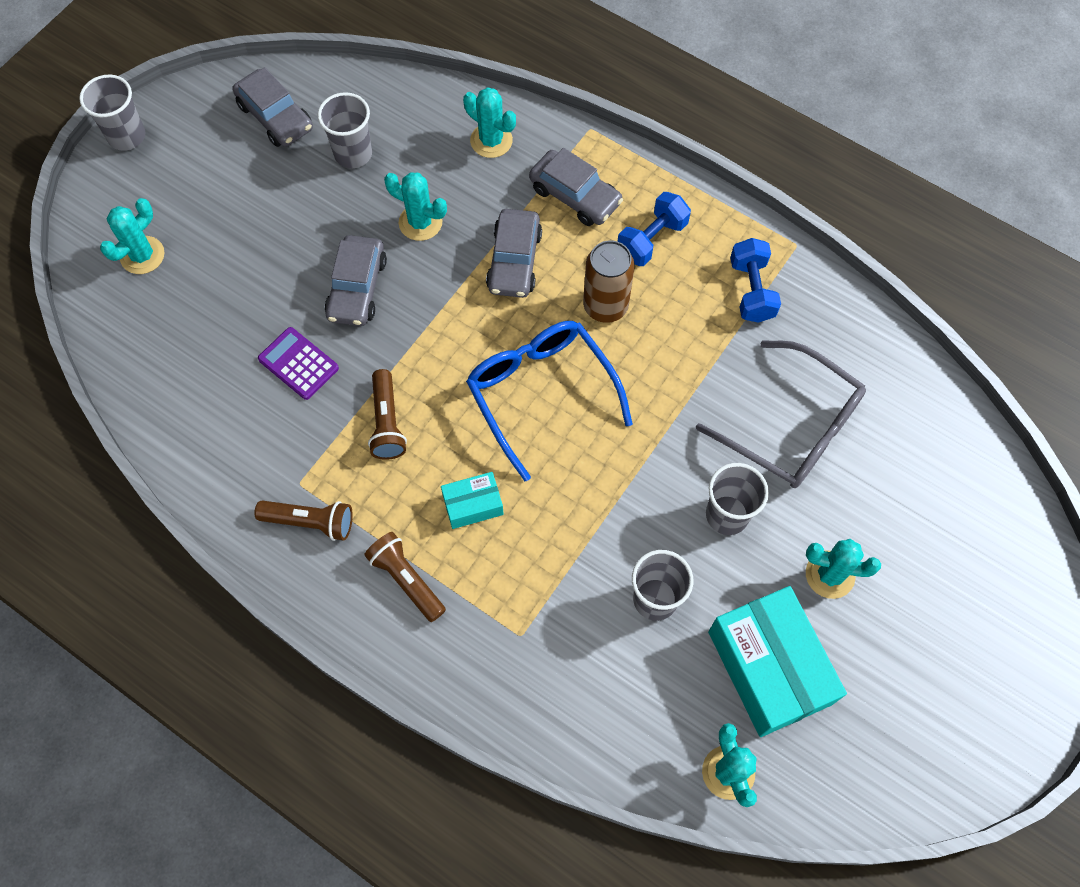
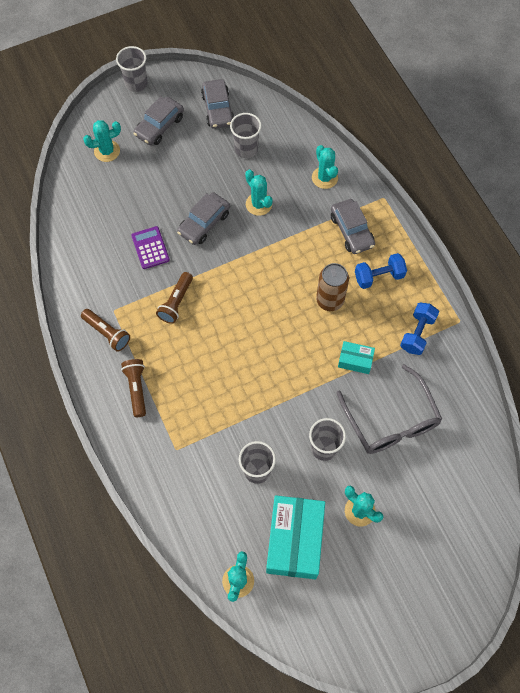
camera: 30 degrees right, 0 degrees up
turquoise box [441,472,504,529] -> turquoise box moved to [338,341,375,374]
blue glasses [466,321,633,481] -> none
grey car [486,209,542,298] -> grey car moved to [133,96,184,145]

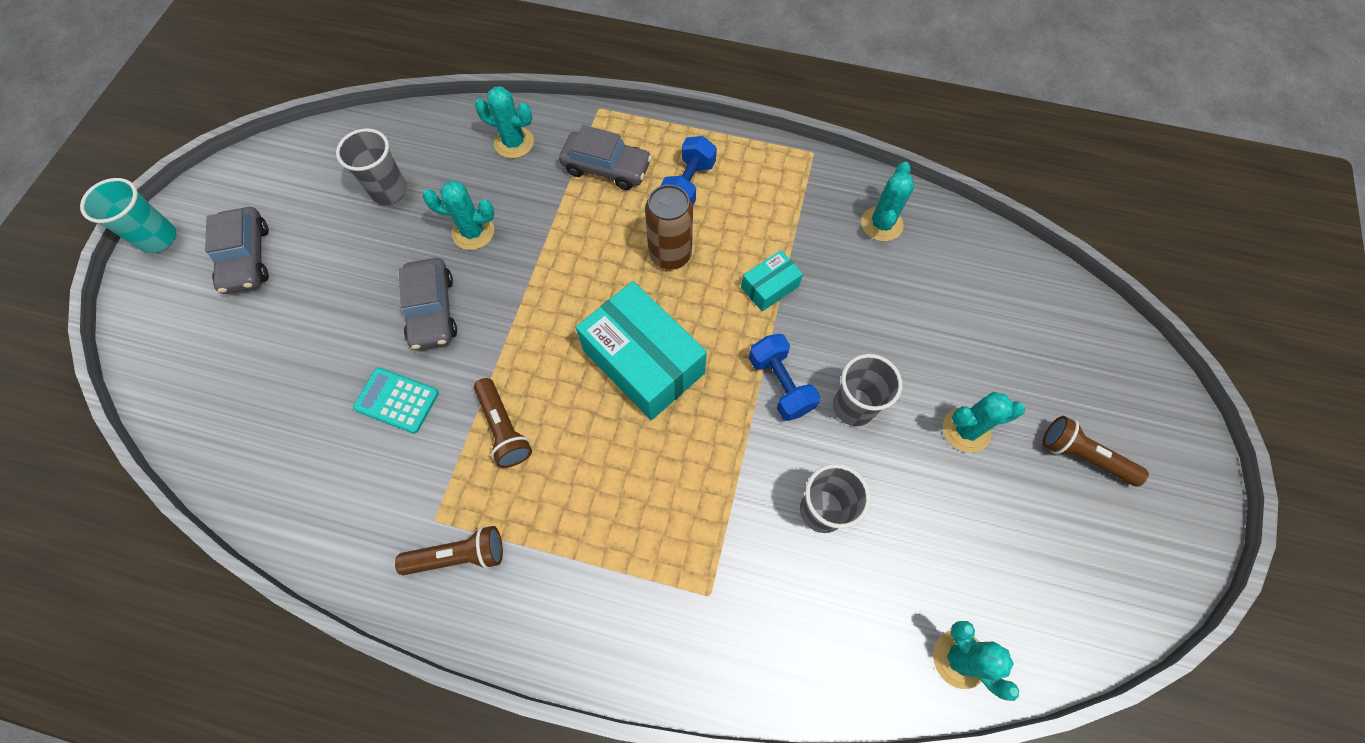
camera: 50 degrees left, 0 degrees up
turquoise cactus [83,120,121,162] -> turquoise cactus moved to [861,162,914,242]
grey cup [116,46,147,92] -> turquoise cup [80,178,176,253]
brown flashlight [121,359,146,417] -> brown flashlight moved to [1043,416,1149,487]
purple calculator [131,226,170,269] -> turquoise calculator [353,368,439,434]
grey car [201,79,234,129] -> none
turquoise box [266,495,325,579] -> turquoise box moved to [576,281,707,420]
grey glasses [336,364,442,454] -> none
blue dumbbell [400,303,439,355] -> blue dumbbell moved to [749,334,820,421]

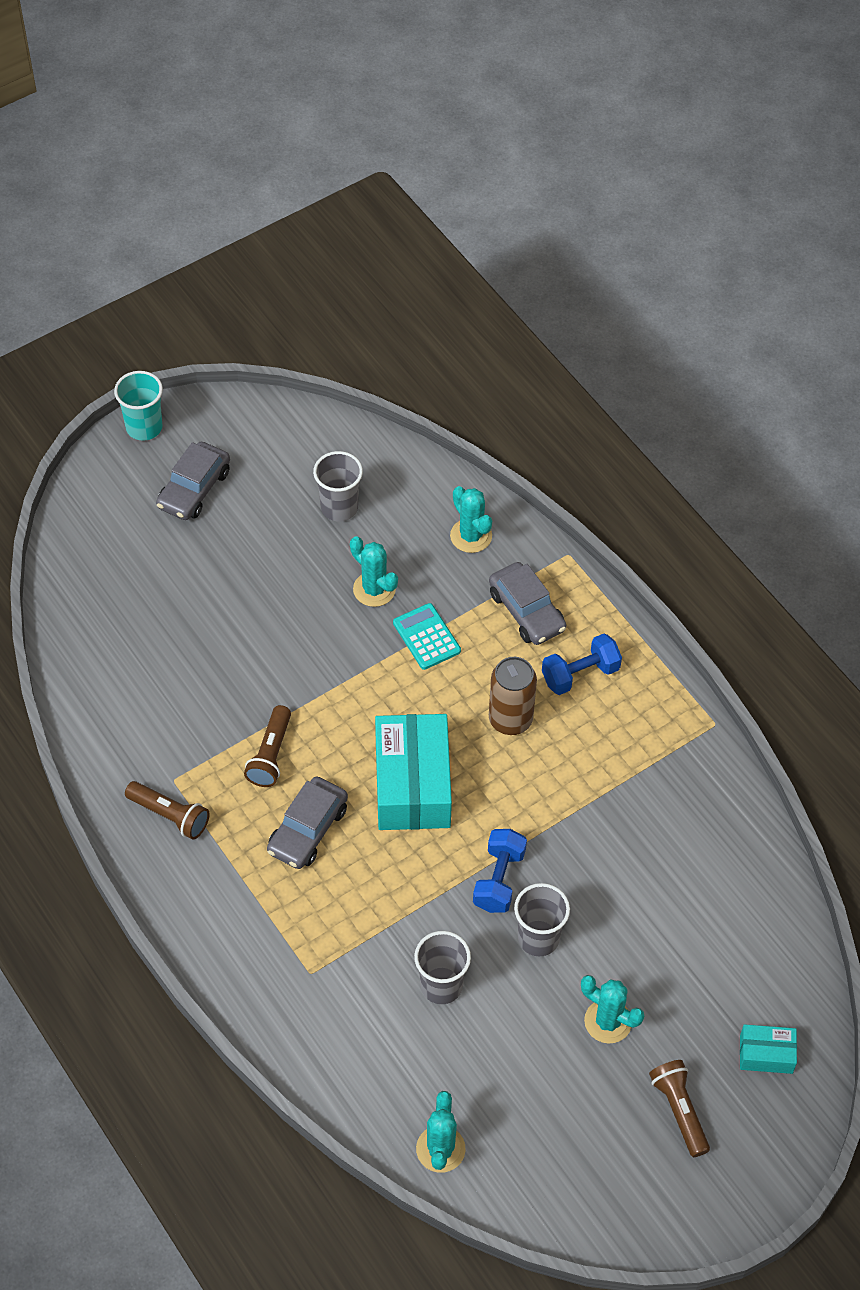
camera: 40 degrees right, 10 degrees down
turquoise calculator [353,368,439,434] -> turquoise calculator moved to [393,603,461,670]
grey car [399,258,457,350] -> grey car moved to [267,776,348,869]
turquoise box [741,250,803,312] -> turquoise box moved to [740,1024,797,1074]
turquoise cactus [861,162,914,242] -> none

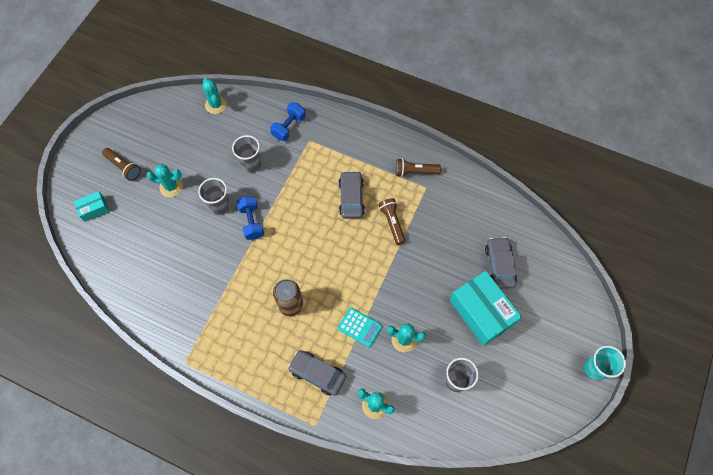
camera: 150 degrees right, 10 degrees up
grey car [156,442,230,520] -> grey car moved to [485,237,517,289]
turquoise box [375,714,452,830] -> turquoise box moved to [450,271,522,346]
blue dumbbell [542,634,622,695] -> blue dumbbell moved to [270,102,306,141]

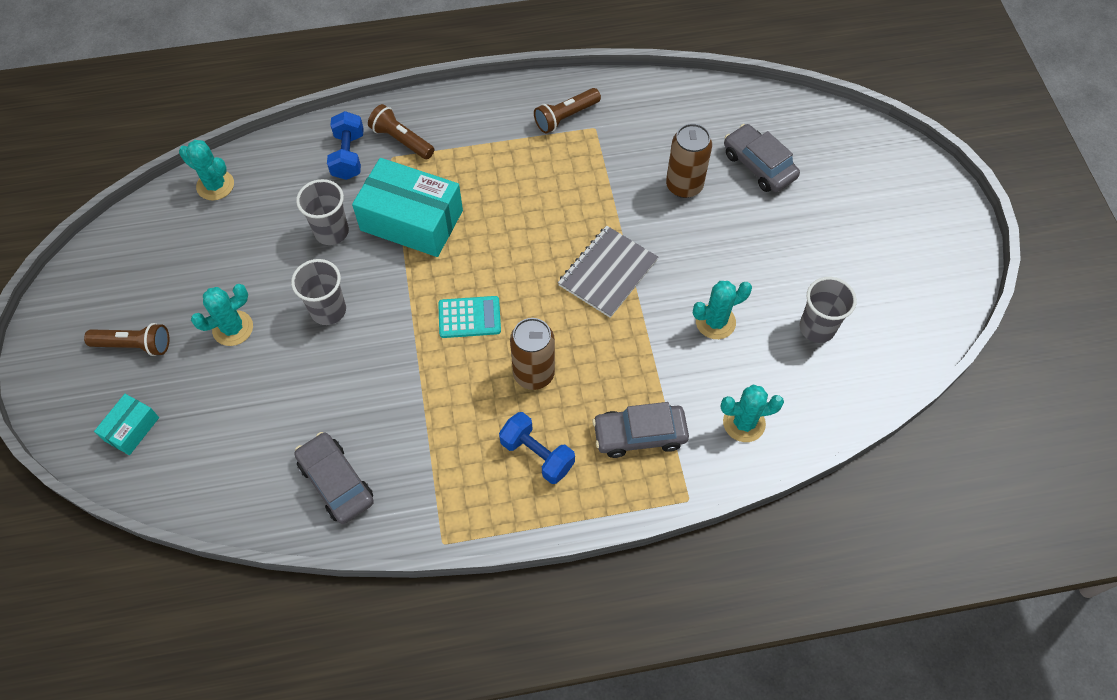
camera: 35 degrees left, 5 degrees down
blue dumbbell [237,196,264,240] -> blue dumbbell moved to [499,412,575,484]
turquoise calculator [338,307,382,348] -> turquoise calculator moved to [438,296,501,338]
grey car [339,171,365,219] -> grey car moved to [294,432,374,524]
brown flashlight [378,198,405,245] -> brown flashlight moved to [368,104,434,160]
turquoise box [450,271,522,346] -> turquoise box moved to [352,158,463,257]
turquoise cup [584,346,626,380] -> none
none -> grey notebook [558,226,658,318]
none -> brown can [666,123,712,198]

